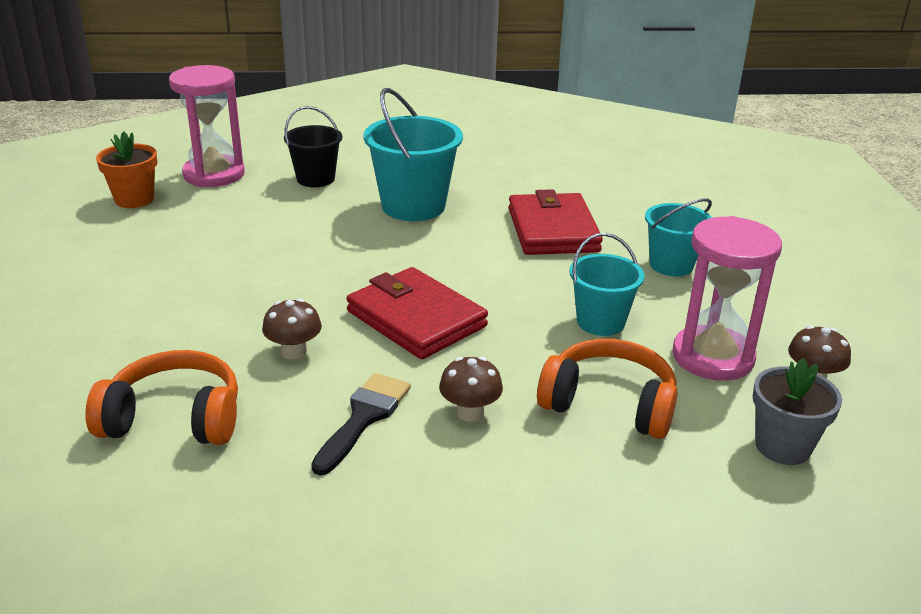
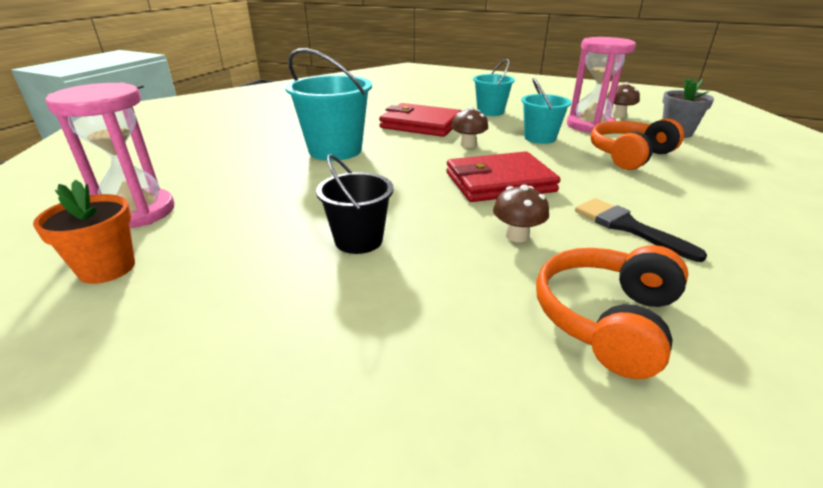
camera: 60 degrees left, 0 degrees up
black bucket [284,106,342,187] -> black bucket moved to [316,154,394,254]
brown mushroom [439,357,503,422] -> brown mushroom moved to [451,107,488,148]

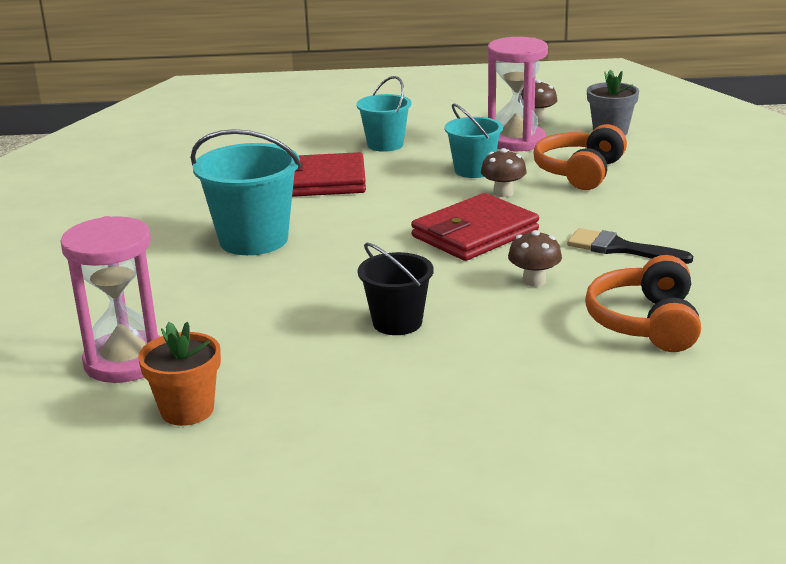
camera: 25 degrees left, 5 degrees down
brown mushroom [451,107,488,148] -> brown mushroom moved to [481,148,527,197]

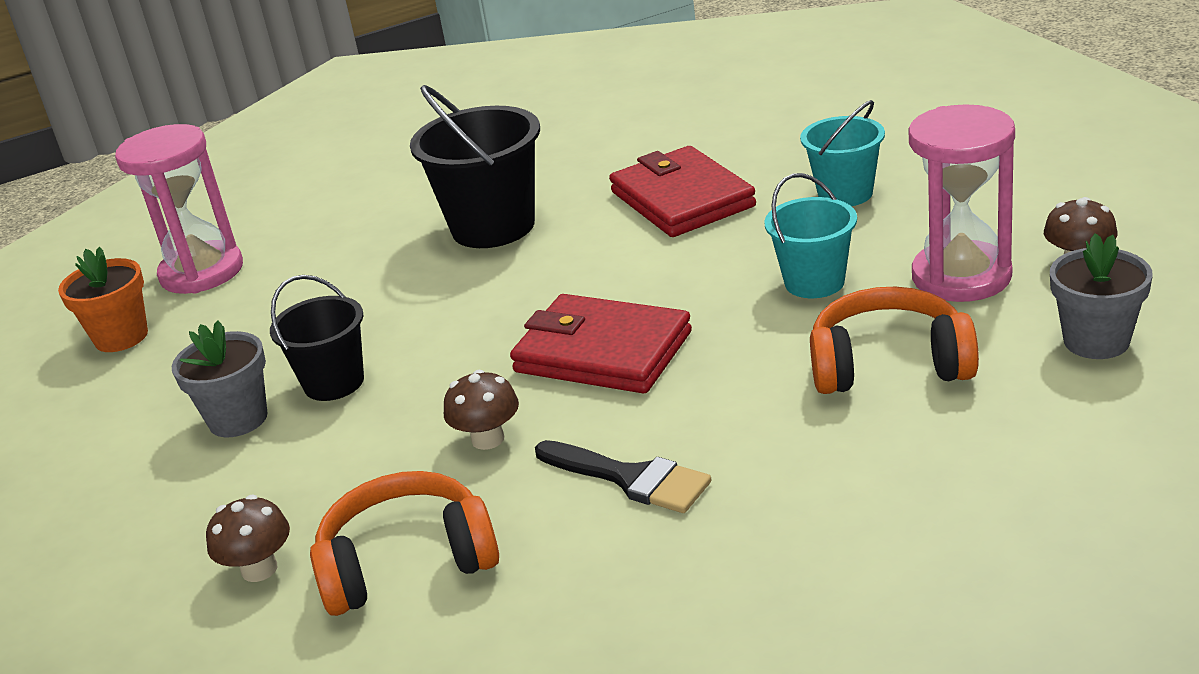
camera: 70 degrees right, 5 degrees up
turquoise bucket [191,129,301,255] -> black bucket [410,85,540,248]
brown mushroom [481,148,527,197] -> brown mushroom moved to [206,495,290,582]
black brush [567,228,693,264] -> black brush turned 120 degrees clockwise [535,440,711,513]
none -> grey flower pot [172,320,268,437]

